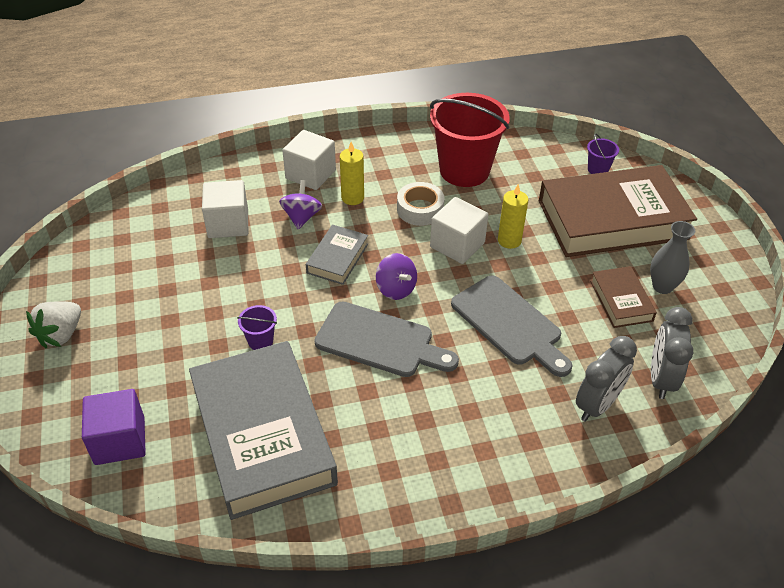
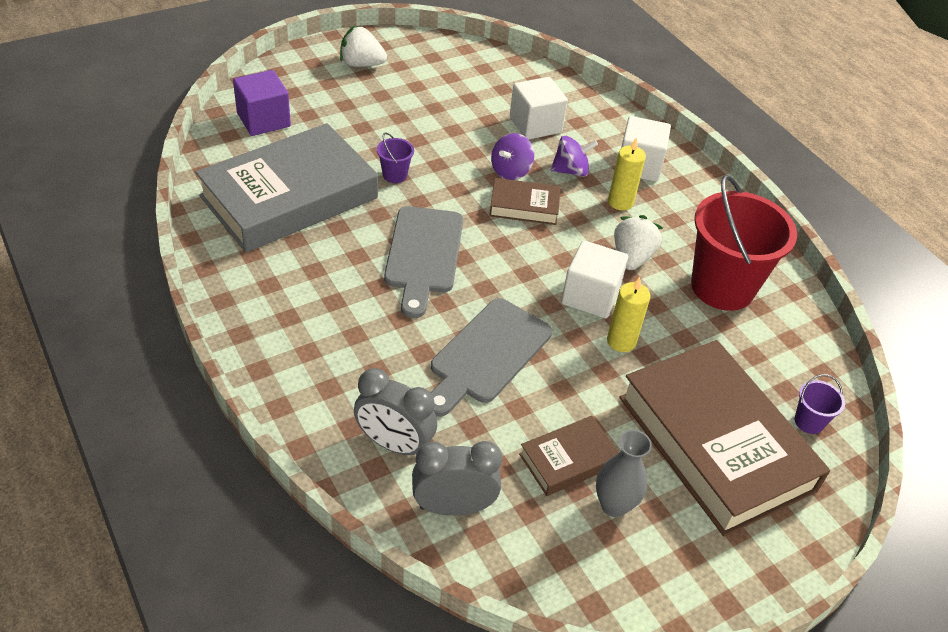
camera: 70 degrees right, 0 degrees up
grey book [306,225,368,285] -> brown book [489,178,561,225]
purple spinning top [376,253,417,300] -> purple spinning top moved to [491,133,534,180]
white tape [397,182,444,226] -> white strawberry [614,215,663,270]

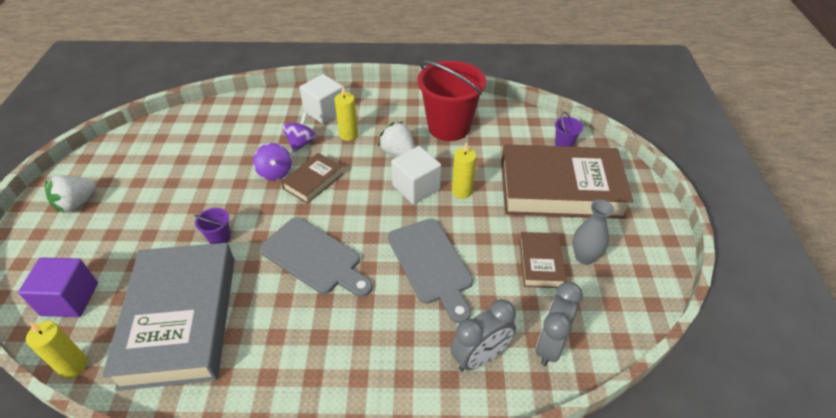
camera: 55 degrees left, 0 degrees up
white cube [510,77,568,140] -> none
none -> yellow candle [26,321,88,378]

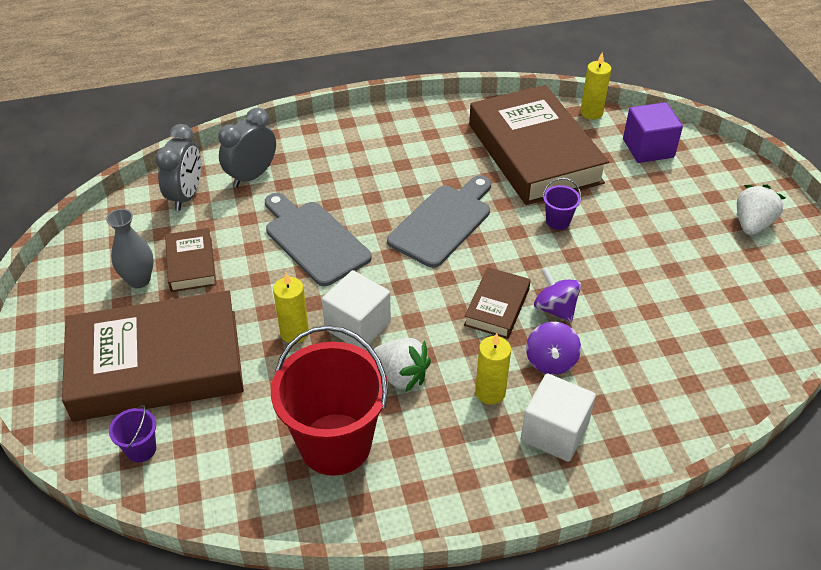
camera: 165 degrees right, 0 degrees up
grey book [102,243,235,391] -> brown book [469,85,609,205]
grey cutting board [260,218,373,297] -> grey cutting board turned 105 degrees clockwise [387,175,491,268]

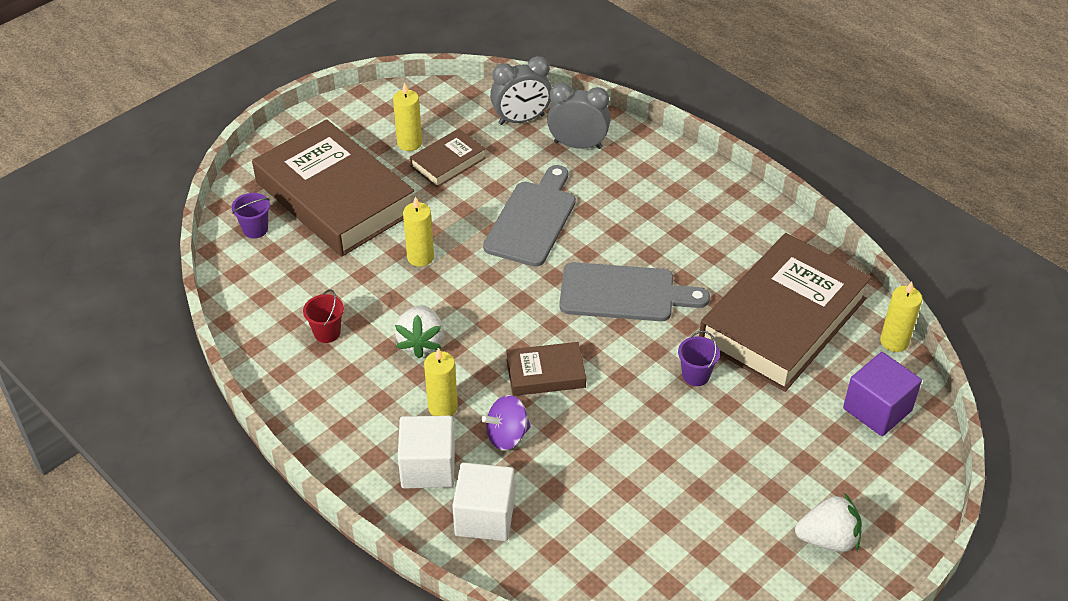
camera: 60 degrees right, 0 degrees up
grey vase [106,209,154,288] -> yellow candle [393,82,422,151]
red bucket [271,325,388,476] -> red bucket [303,289,344,343], size x0.41
white cube [322,270,391,349] -> white cube moved to [452,463,515,541]
purple spinning top [534,268,581,322] -> none

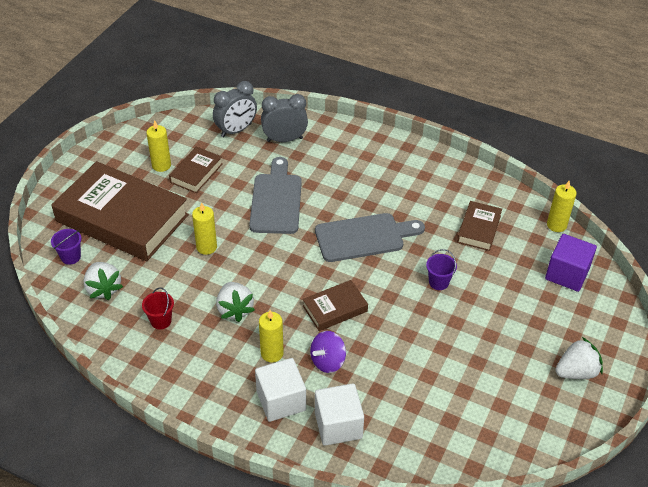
camera: 20 degrees left, 0 degrees up
brown book [699,233,872,392] -> brown book [457,201,502,251], size x0.46
none -> white strawberry [84,262,123,300]

